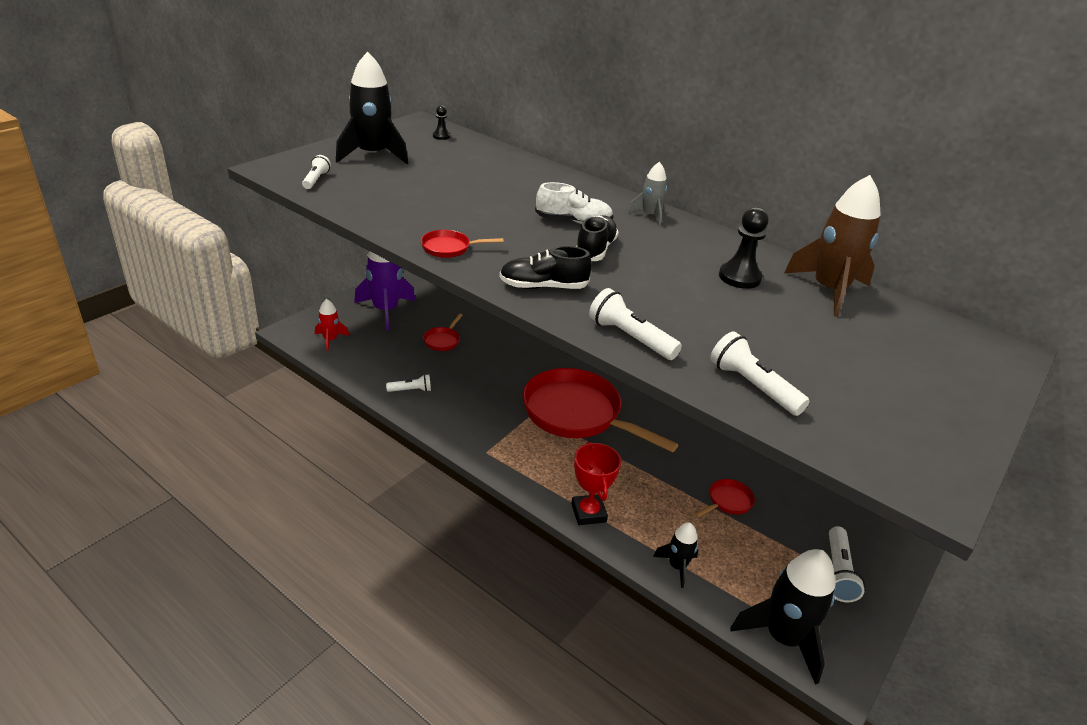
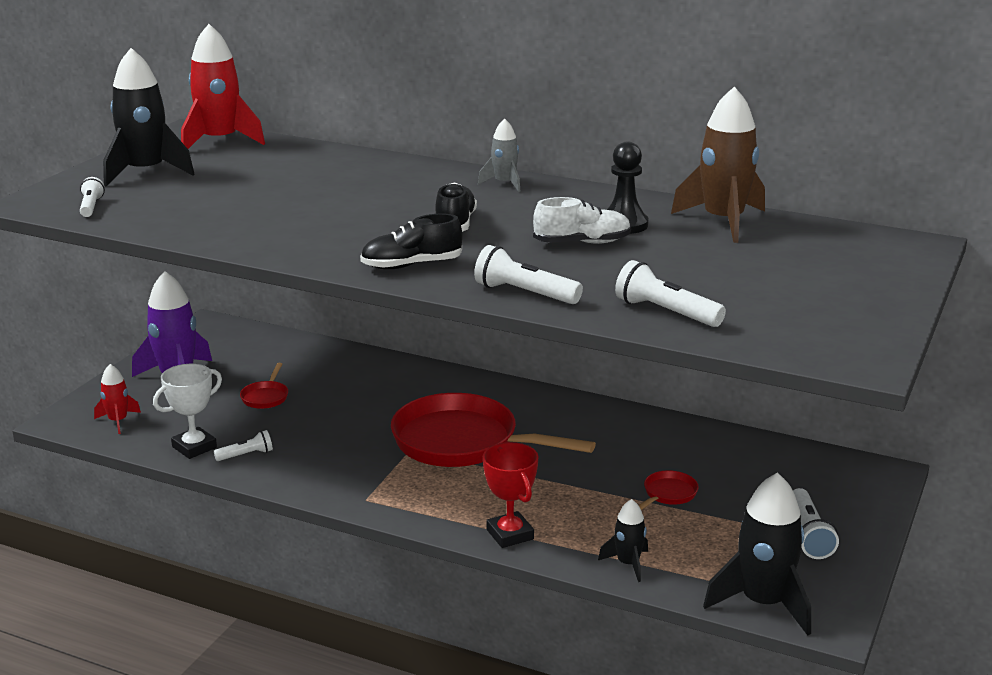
camera: 10 degrees left, 10 degrees down
red pan [421,230,503,258] -> none
black pawn [433,105,450,140] -> red rocket [181,24,265,149]
white shoe [535,182,613,224] -> white shoe moved to [533,197,631,244]
none -> white trophy [153,364,222,459]

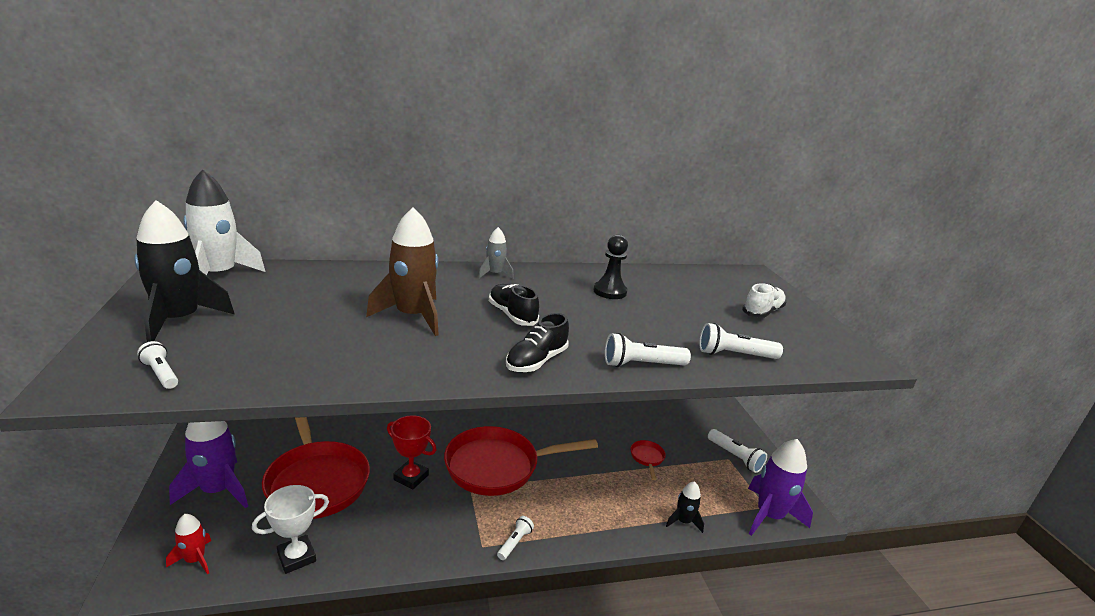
camera: 40 degrees left, 0 degrees up
white trophy [153,364,222,459] -> white trophy turned 45 degrees clockwise [252,485,329,574]
red rocket [181,24,265,149] -> white rocket [183,169,266,275]
white flashlight [214,430,273,461] -> white flashlight moved to [497,516,534,560]
red pan [240,363,288,409] -> red pan [262,417,370,519], size x2.46
red trophy [483,442,539,548] -> red trophy moved to [387,415,437,489]
white shoe [533,197,631,244] -> white shoe moved to [742,283,786,318]
brown rocket [671,86,765,243] -> brown rocket moved to [366,207,439,336]
black rocket [703,472,811,636] -> purple rocket [748,439,813,536]

